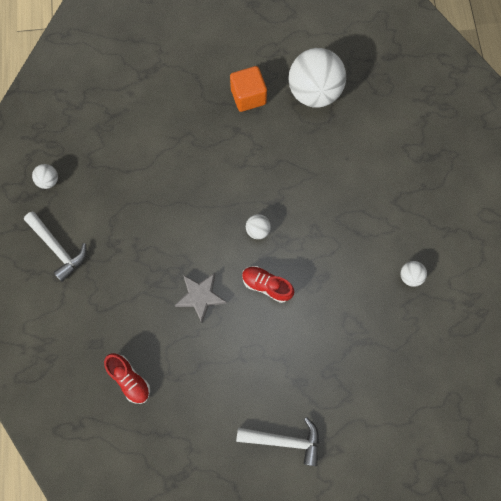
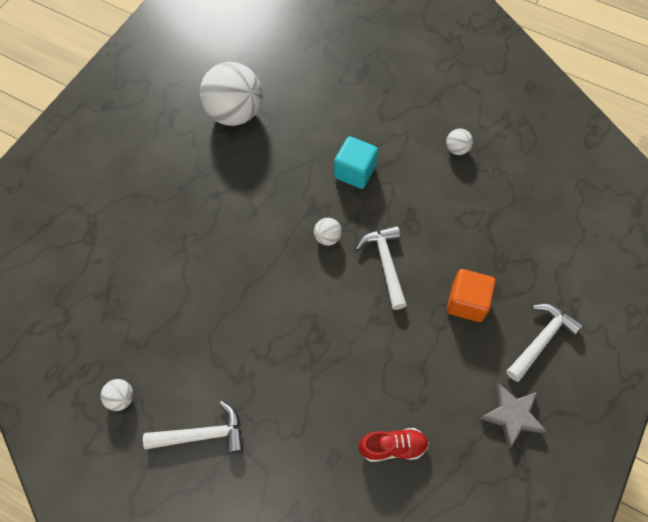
camera: 55 degrees left, 10 degrees down
grey star [174,273,227,323] -> grey star moved to [480,383,546,448]
orange cube [230,66,267,112] -> orange cube moved to [447,269,496,322]
red shoe [242,266,294,303] -> white hammer [356,226,407,310]
none -> turquoise cube [334,136,378,189]

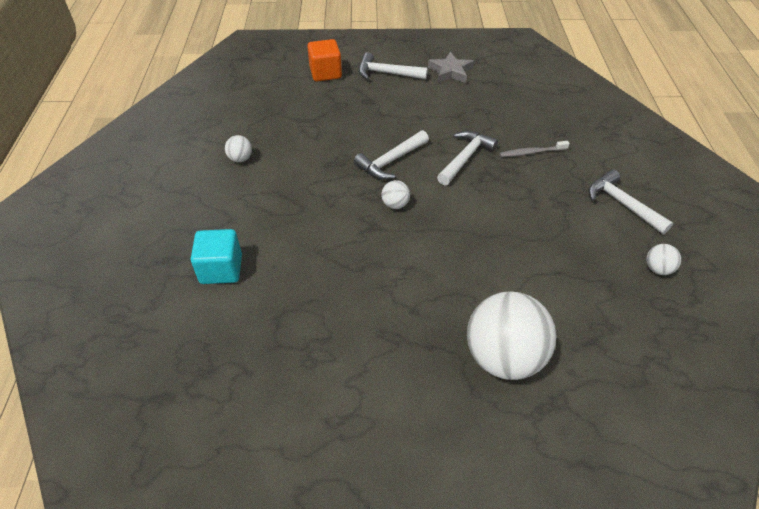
camera: 120 degrees left, 15 degrees down
white ball [200,62,262,126] -> white ball moved to [467,291,556,380]
turquoise cube [334,136,378,189] -> turquoise cube moved to [191,229,242,284]
red shoe [359,428,429,462] -> none
orange cube [447,269,496,322] -> orange cube moved to [307,39,342,81]
none -> white hammer [437,131,498,185]
none -> grey toothbrush [500,141,570,157]

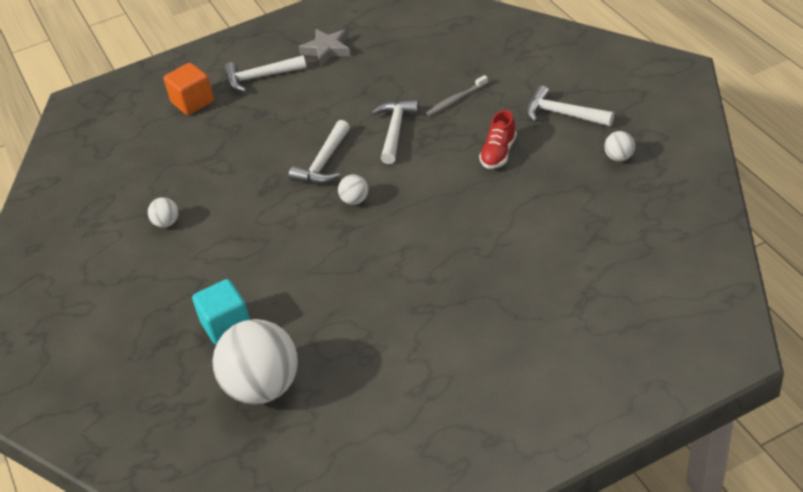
camera: 20 degrees left, 5 degrees down
white ball [467,291,556,380] -> white ball moved to [212,319,298,404]
none -> red shoe [479,110,517,169]

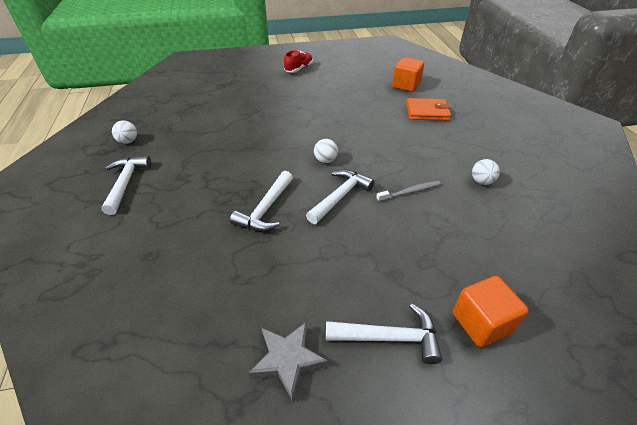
camera: 170 degrees left, 0 degrees up
turquoise cube [192,279,250,345] -> orange wallet [406,98,451,121]
white ball [212,319,298,404] -> orange cube [392,57,424,92]
grey toothbrush [426,75,488,116] -> grey toothbrush moved to [376,181,441,202]
red shoe [479,110,517,169] -> red shoe moved to [284,50,313,73]
white hammer [526,85,614,126] -> white hammer turned 135 degrees counterclockwise [101,156,151,215]

